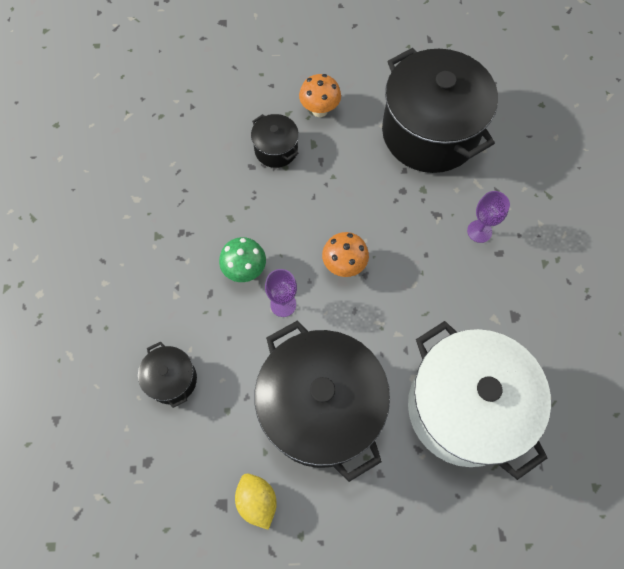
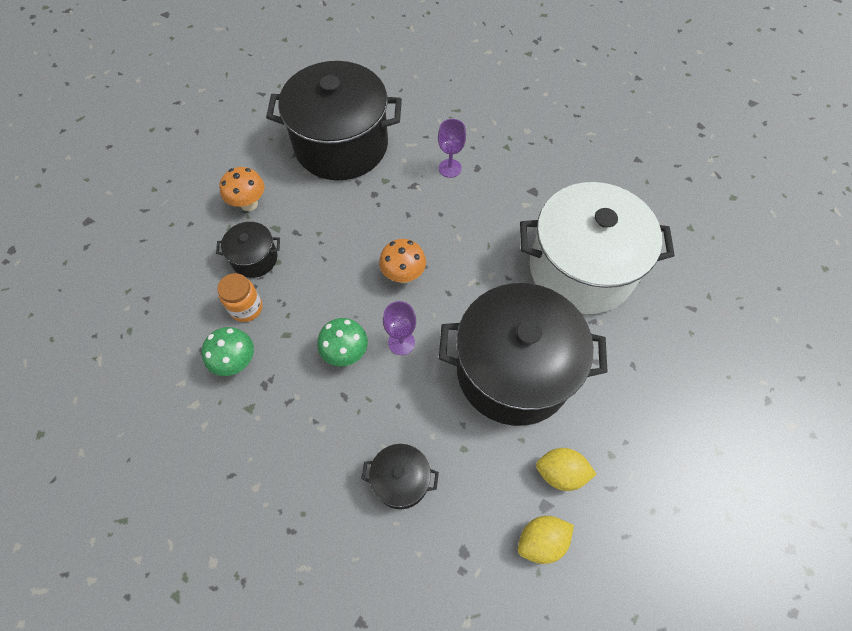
camera: 55 degrees left, 5 degrees down
none -> green mushroom [202,327,254,376]
none -> orange jar [217,273,262,322]
none -> yellow lemon [518,516,574,564]

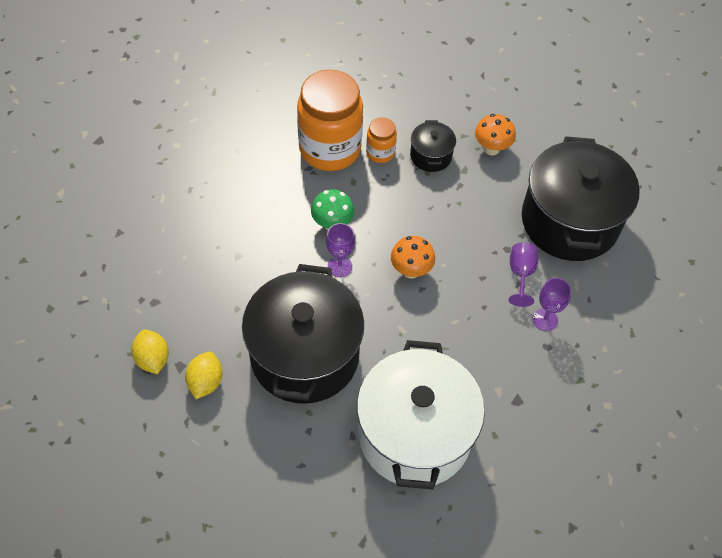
camera: 90 degrees right, 5 degrees down
green mushroom [202,327,254,376] -> orange jar [297,70,363,171]
black pot [361,444,439,509] -> none
none -> purple goblet [509,243,539,307]

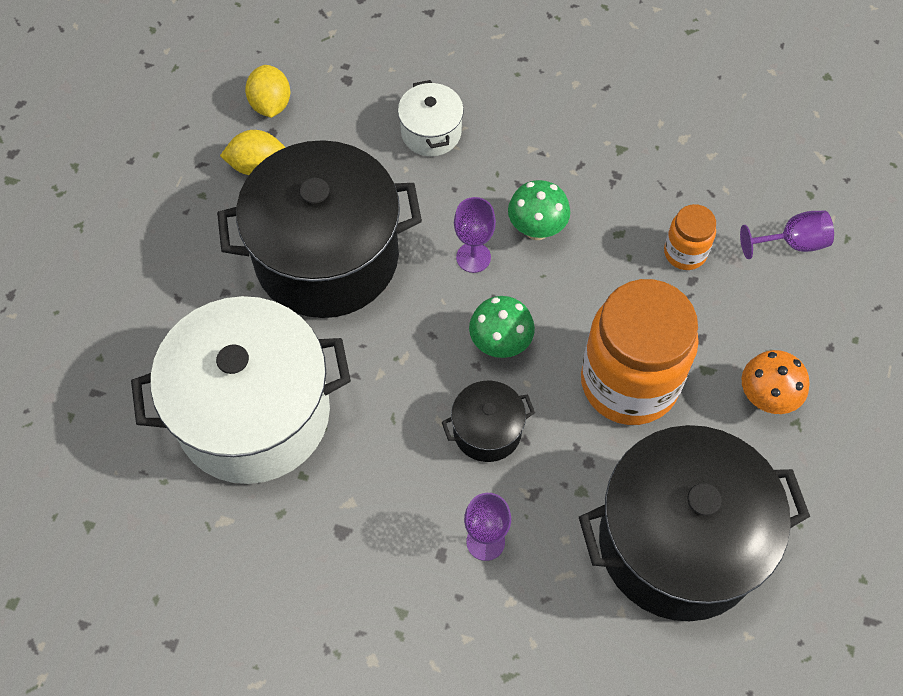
camera: 75 degrees right, 5 degrees up
yellow lemon [131,330,169,374] -> yellow lemon turned 60 degrees counterclockwise [245,65,290,118]
orange jar [297,70,363,171] -> orange jar moved to [581,279,699,425]
orange mushroom [391,236,435,279] -> green mushroom [469,296,535,358]
black pot [410,120,456,172] -> black pot moved to [441,381,535,462]
purple goblet [509,243,539,307] -> purple goblet moved to [740,211,834,259]
none -> white pot [398,80,464,157]

